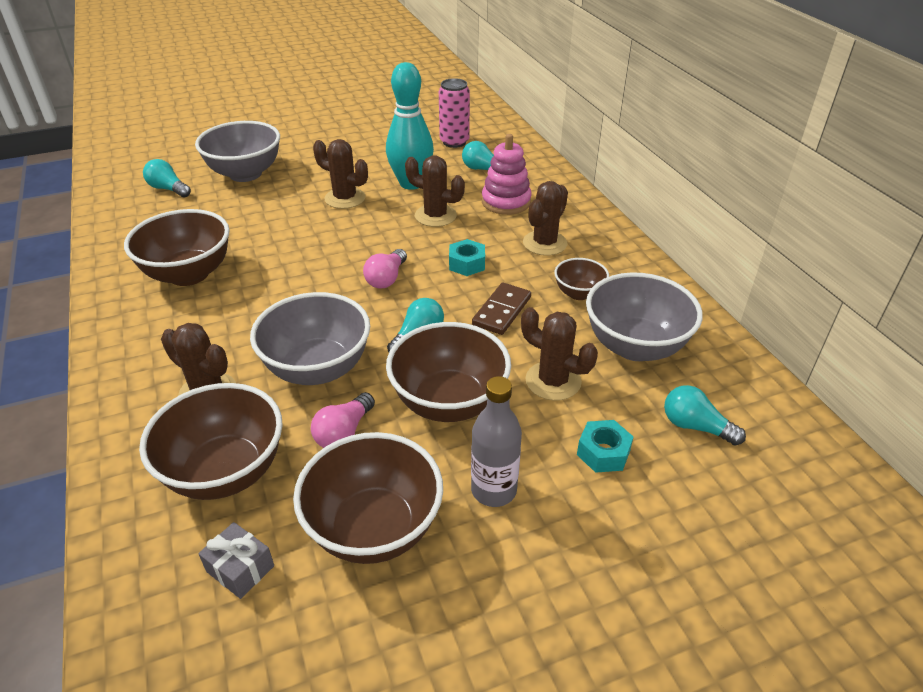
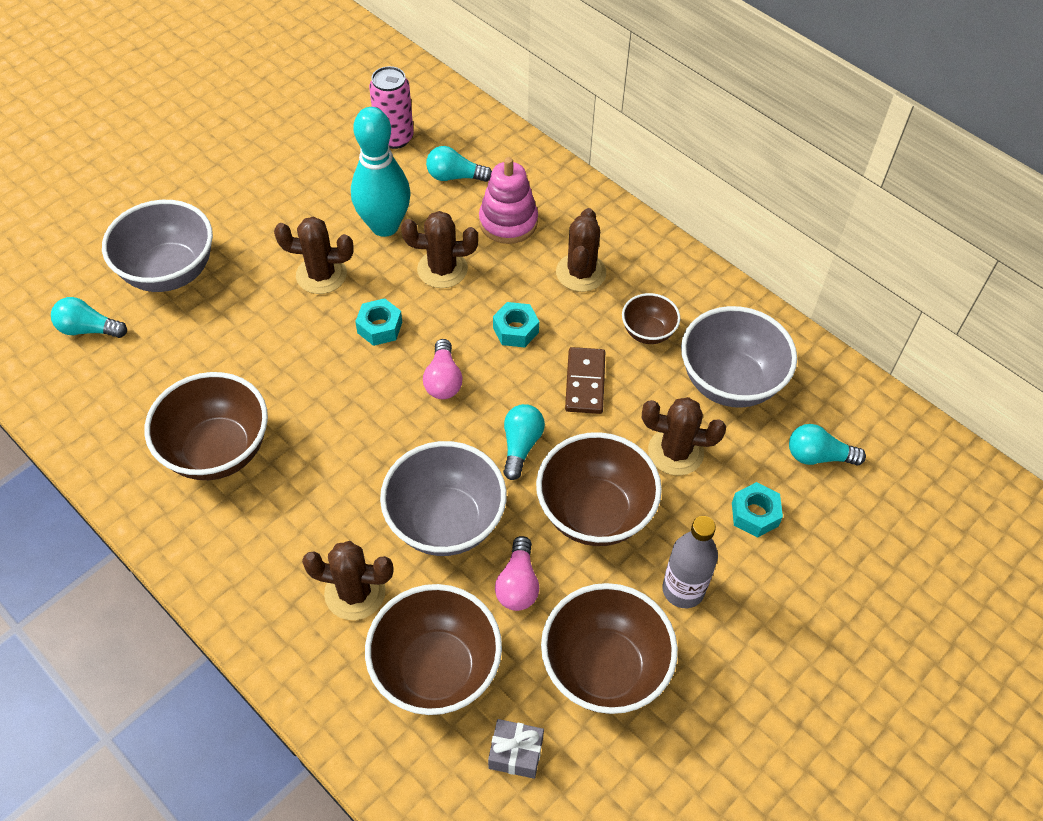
camera: 25 degrees left, 15 degrees up
none -> turquoise nut [355,298,402,346]

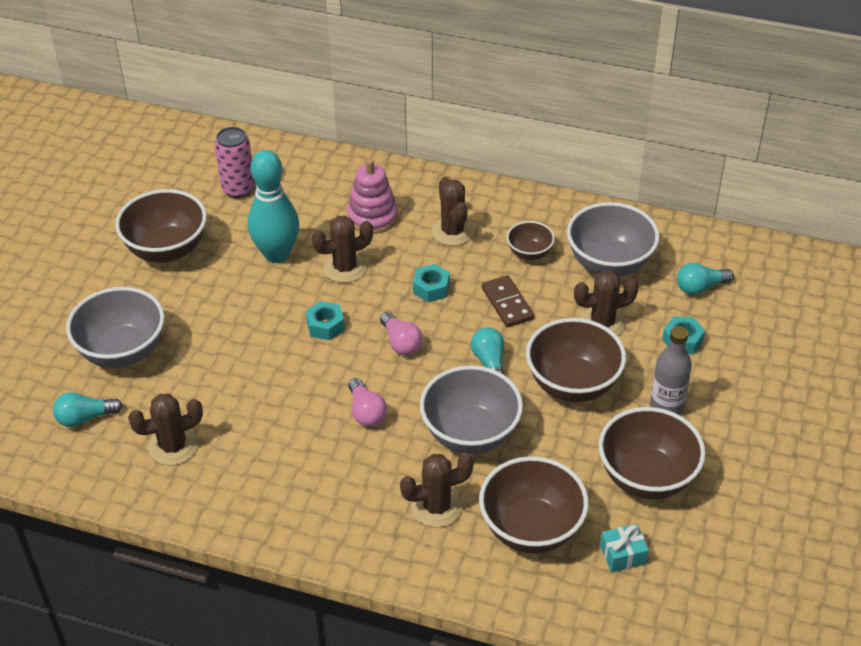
camera: 25 degrees left, 10 degrees down
brown bowl [144,372,268,480] -> brown bowl moved to [115,189,207,263]
brown cactus [274,217,354,294] -> brown cactus moved to [128,394,203,465]
turquoise light bulb [426,146,492,182] -> none
grey gift [488,719,544,779] -> turquoise gift [600,524,649,572]
pink light bulb [495,536,539,611] -> pink light bulb moved to [348,378,387,427]

